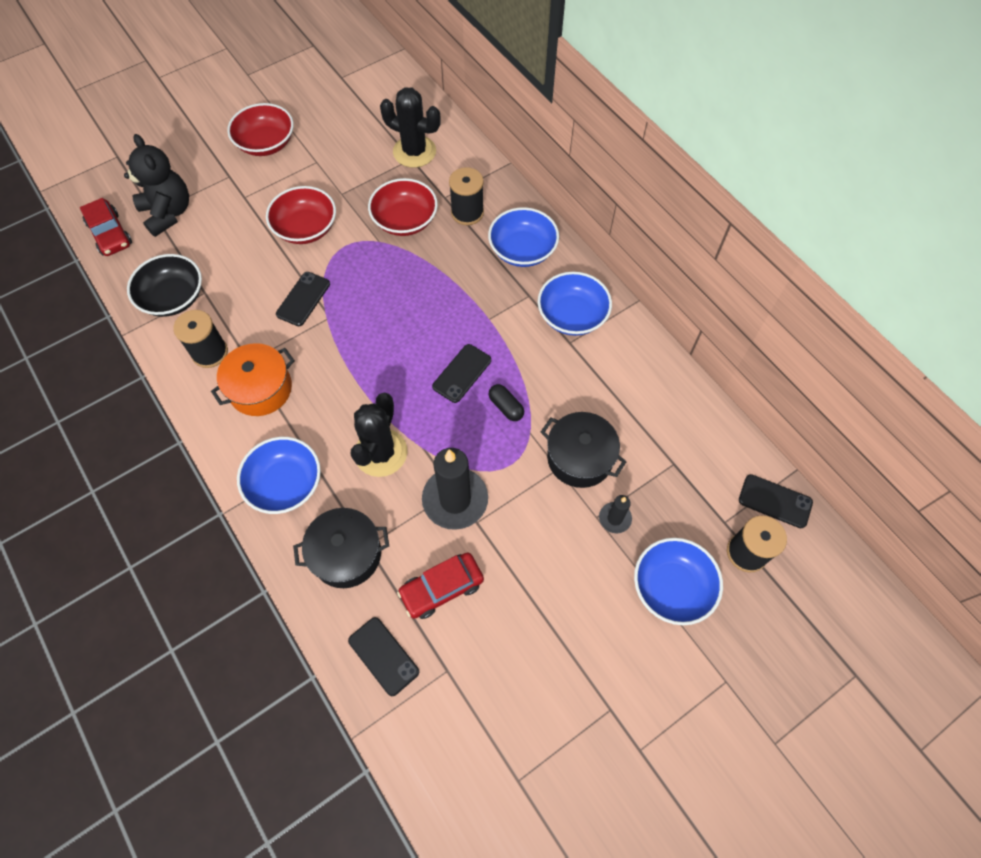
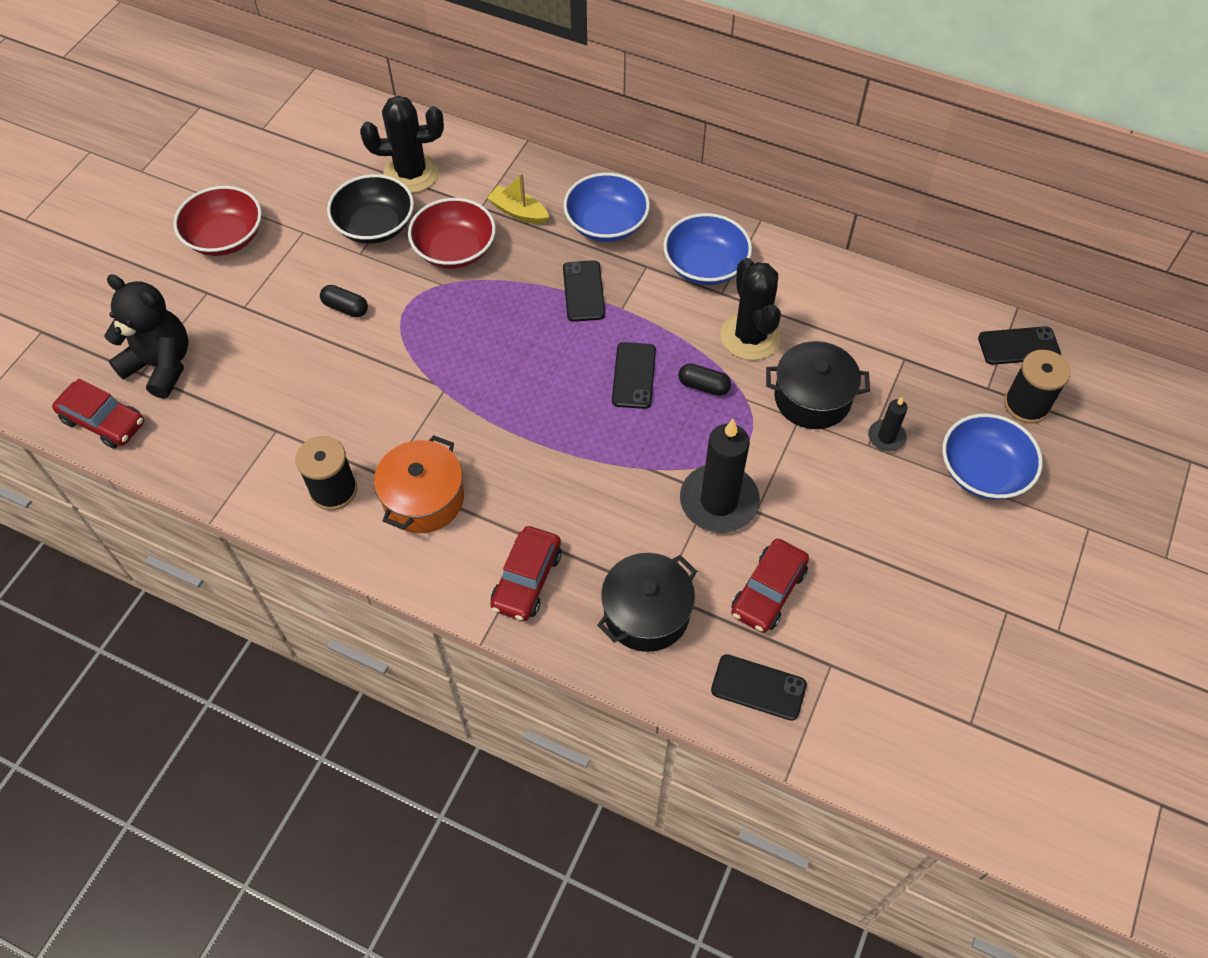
camera: 30 degrees left, 5 degrees down
black bowl [127,254,202,317] -> black bowl moved to [327,174,414,244]
blue bowl [237,437,321,514] -> red car [490,526,561,621]
red bowl [266,186,336,244] -> black capsule [320,285,368,317]
black phone [276,272,330,326] -> black phone moved to [563,260,605,322]
black cactus [351,392,407,477] -> black cactus moved to [720,258,781,360]
black spool [449,167,484,225] -> yellow boat [487,173,549,224]

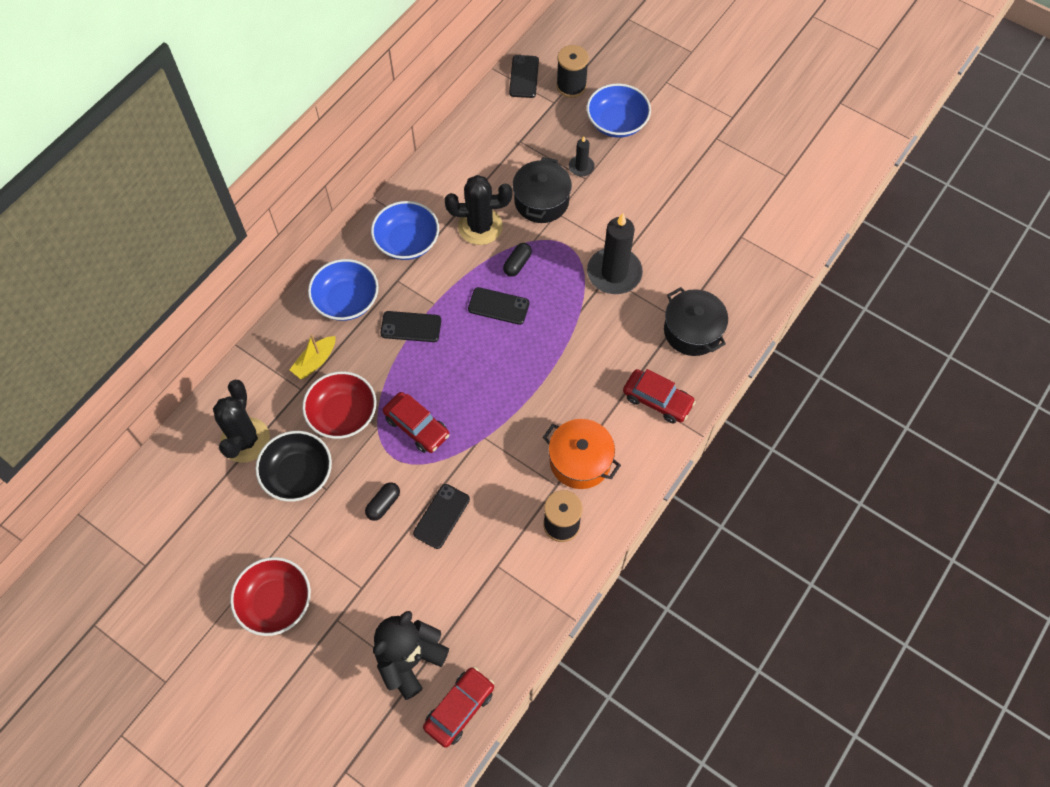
camera: 80 degrees left, 5 degrees up
black phone [711,654,807,721] -> black phone moved to [413,484,470,549]
red car [731,539,809,633] -> red car moved to [383,392,450,453]

